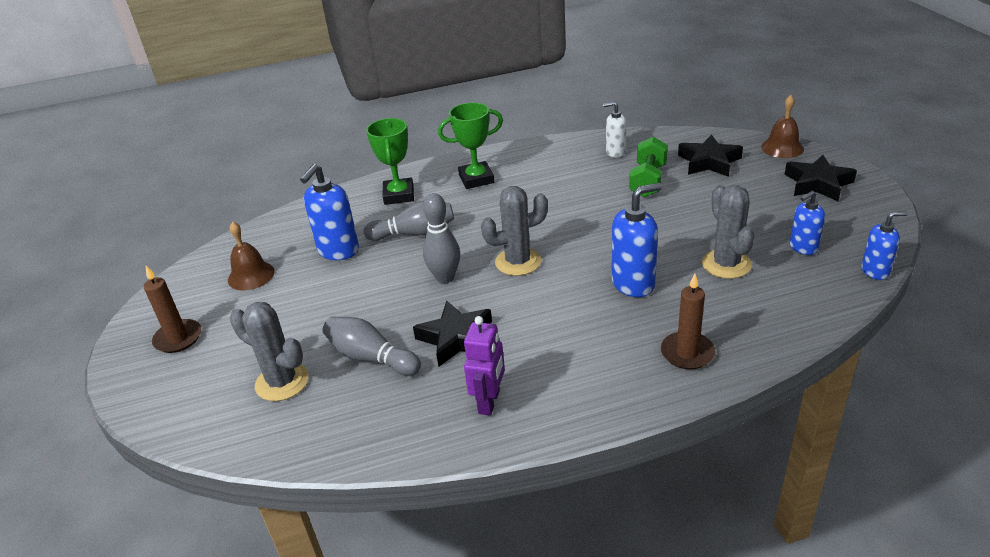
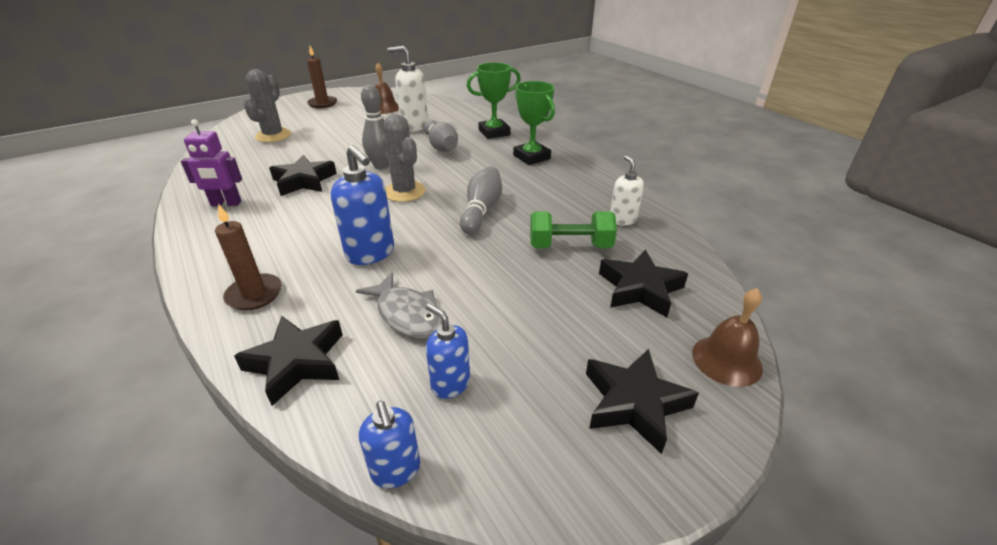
camera: 70 degrees right, 0 degrees up
blue soap dispenser [300,164,359,260] -> white soap dispenser [388,46,428,132]
grey bowling pin [322,316,421,376] -> grey bowling pin moved to [460,167,502,234]
grey cactus [702,185,754,279] -> grey fish [356,272,442,338]
none -> black star [234,316,343,406]

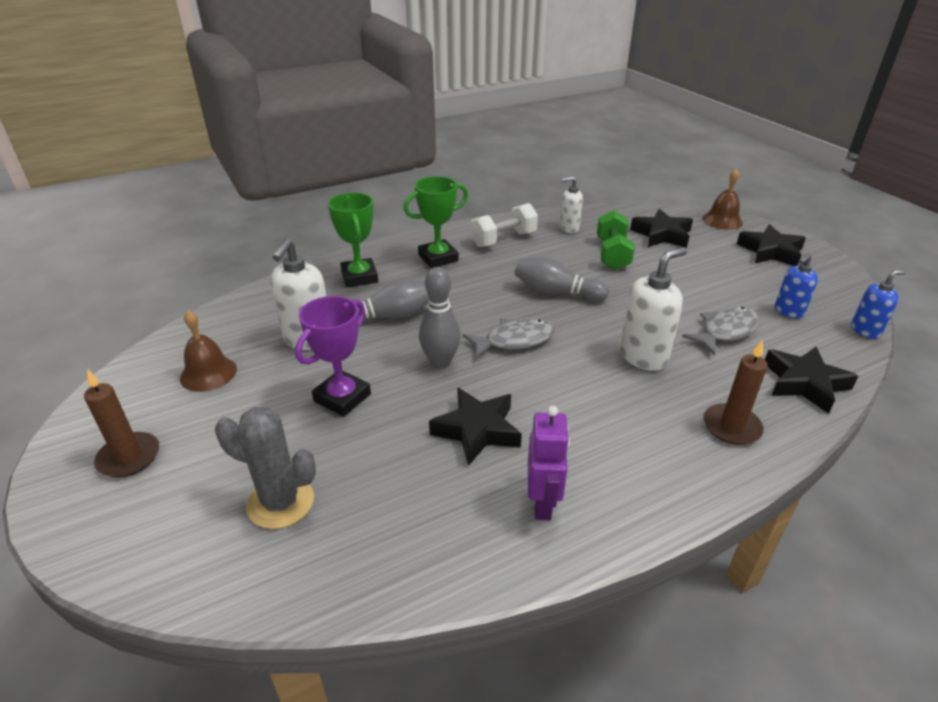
camera: 85 degrees left, 0 degrees up
blue soap dispenser [331,145,394,265] -> white soap dispenser [620,247,687,371]
grey cactus [382,114,426,202] -> grey fish [462,318,555,358]
none -> purple trophy [295,296,371,417]
none -> white dumbbell [471,203,538,247]

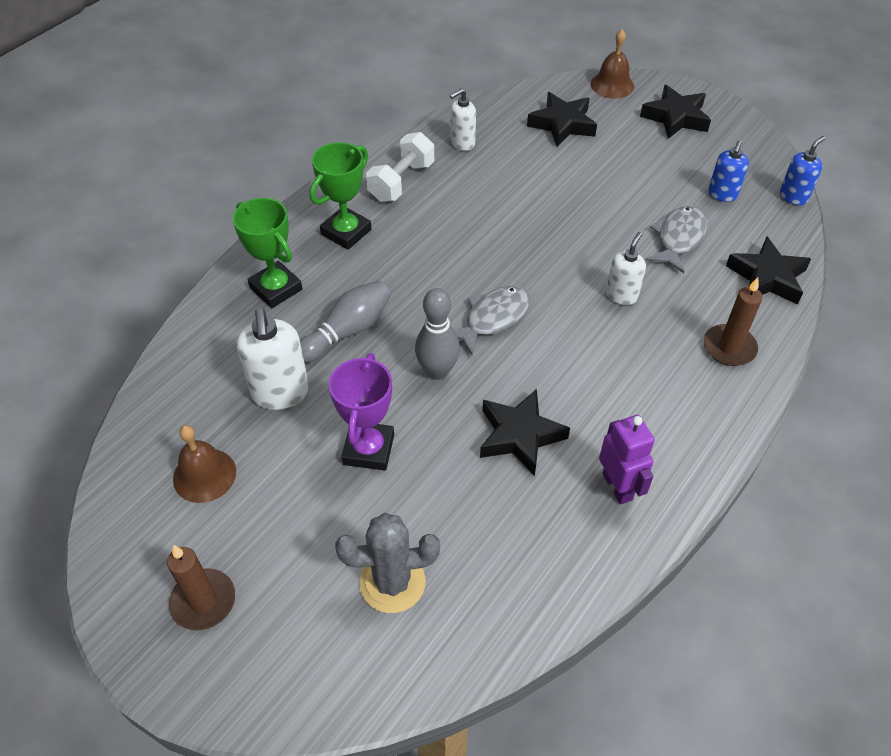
camera: 25 degrees left, 15 degrees up
grey bowling pin [515,257,609,301] -> none
green dumbbell [597,210,635,270] -> none
white soap dispenser [620,247,687,371] -> white soap dispenser [606,232,646,305], size x0.62

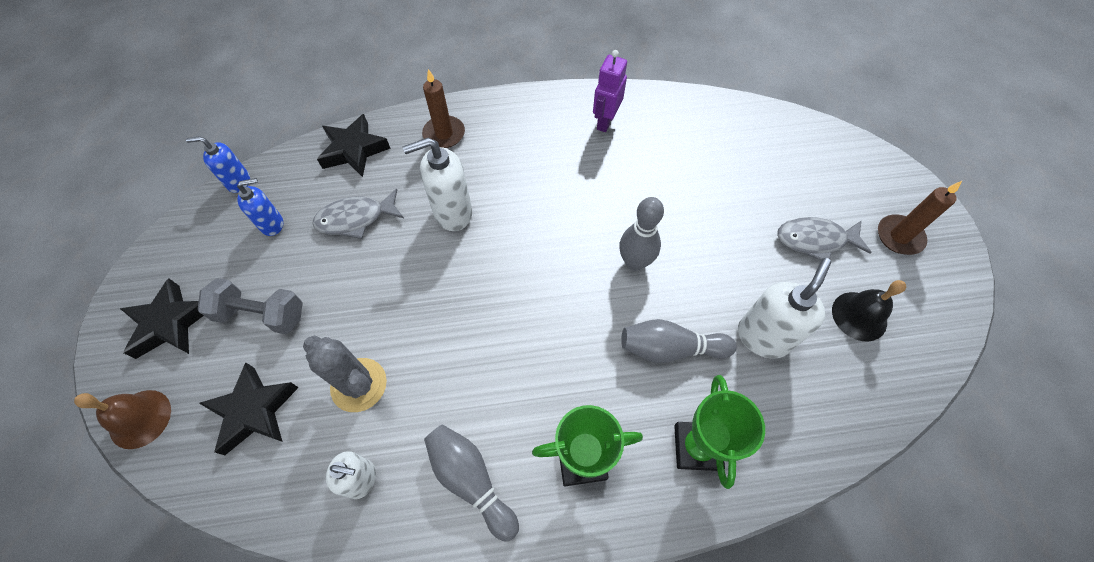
camera: 135 degrees left, 10 degrees up
brown bell [173,425,236,503] -> black bell [832,280,906,341]
purple trophy [329,353,394,471] -> none
grey cactus [335,513,440,613] -> grey cactus moved to [303,336,387,412]
white dumbbell [366,132,434,202] -> grey bowling pin [424,425,519,542]
grey fish [453,286,530,355] -> grey fish moved to [777,217,872,261]
black star [480,389,570,476] -> none
white soap dispenser [606,232,646,305] -> white soap dispenser [403,138,472,231], size x1.62
none -> grey dumbbell [198,278,303,334]

